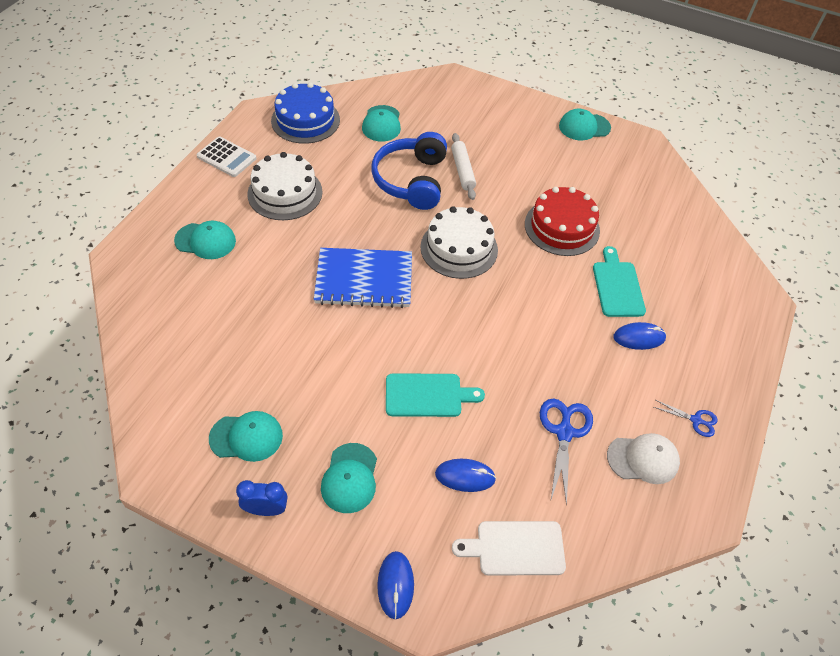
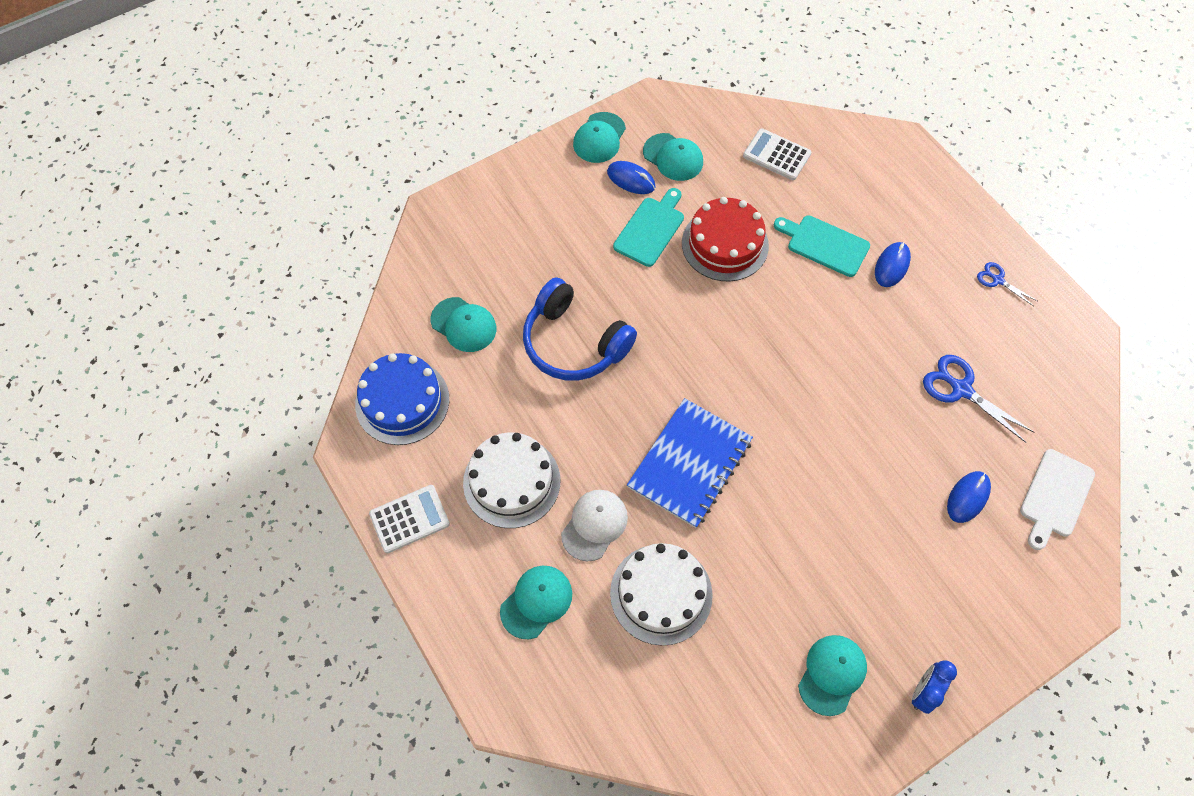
camera: 55 degrees left, 10 degrees up
turquoise cap [321,443,377,513] -> turquoise cap moved to [643,133,703,181]
blue mouse [377,551,414,619] -> blue mouse moved to [607,161,656,194]
turquoise cutting board [386,373,485,417] -> turquoise cutting board moved to [613,188,684,267]
white cake [420,206,498,279] -> white cake moved to [610,543,713,646]
white rolling pin [451,133,476,200] -> none
white cap [607,433,680,484] -> white cap moved to [561,490,628,561]
blue scissors [654,400,718,437] -> blue scissors turned 105 degrees counterclockwise [977,262,1037,306]
none -> white calculator [743,128,811,180]

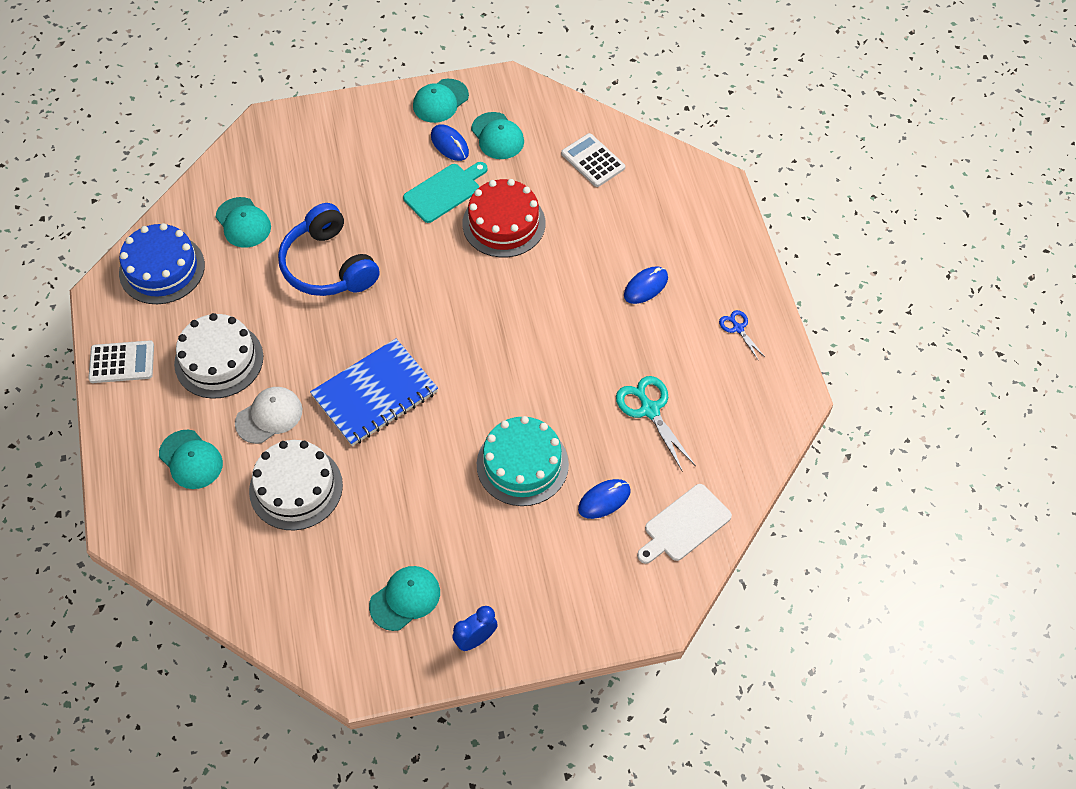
camera: 20 degrees right, 5 degrees down
turquoise cap [500,566,572,639] -> turquoise cap turned 75 degrees clockwise [159,430,223,489]
turquoise cutting board [774,215,870,277] -> none
blue scissors [923,355,1035,443] -> turquoise scissors [616,376,696,472]
none -> turquoise cake [477,416,569,506]

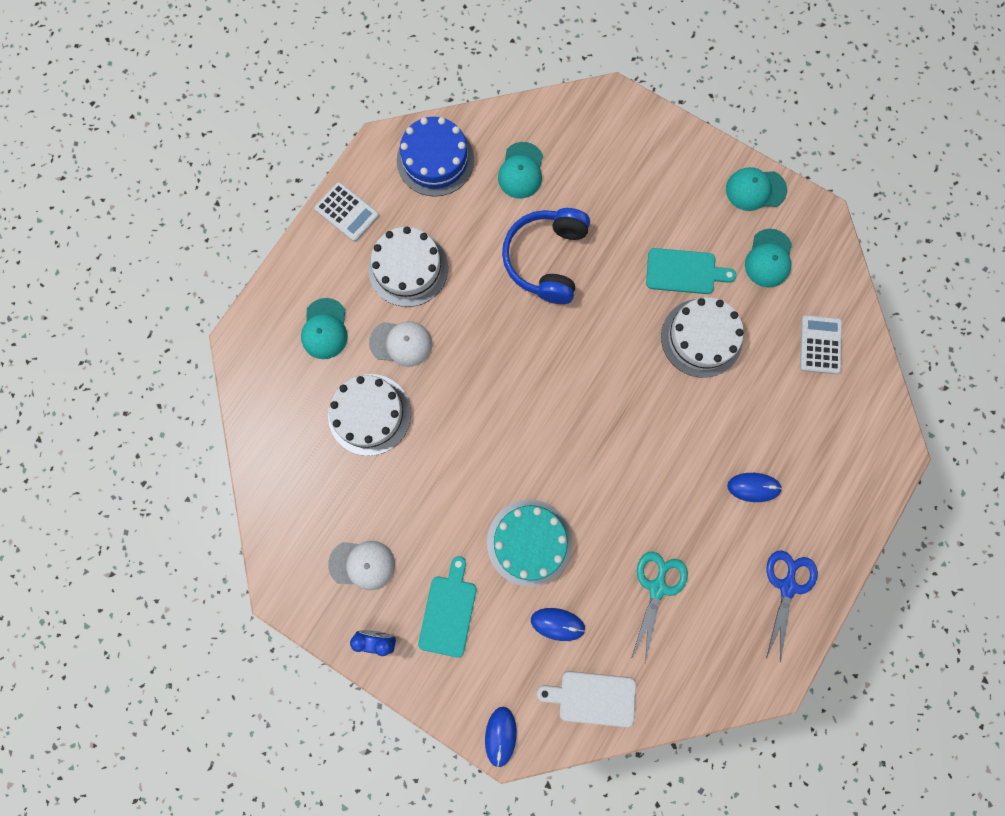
camera: 45 degrees right, 20 degrees up
blue notebook [310,339,438,446] -> none
turquoise cap [369,566,440,631] -> white cap [328,541,395,590]
blue mouse [431,124,469,161] -> blue mouse moved to [485,707,517,768]
red cake [462,179,545,257] -> white cake [661,297,744,378]
blue scissors [719,310,766,361] -> blue scissors [766,550,818,663], size x1.75
none -> turquoise cutting board [418,556,476,657]

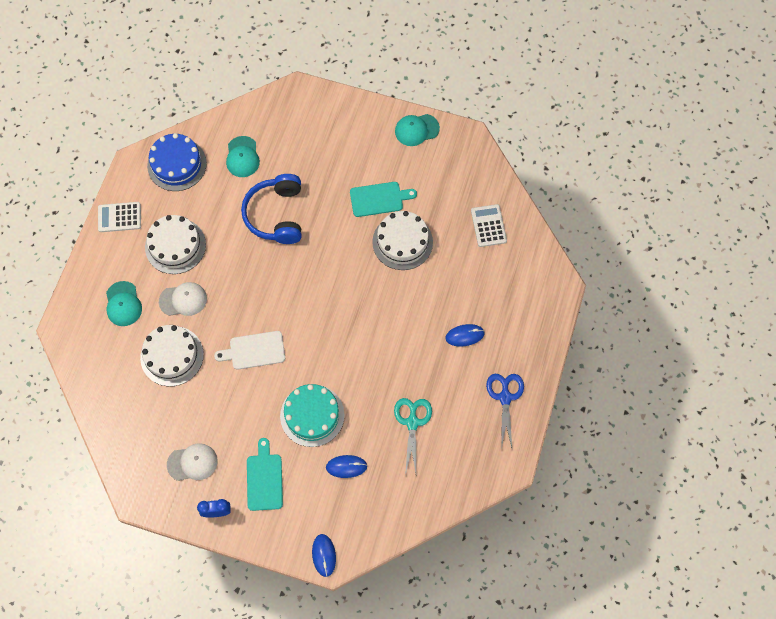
camera: 15 degrees left, 10 degrees down
white calculator [315,182,379,242] -> white calculator turned 150 degrees clockwise [98,202,141,232]
white cutting board [537,671,636,727] -> white cutting board moved to [214,331,285,370]
turquoise cap [745,229,792,288] -> none

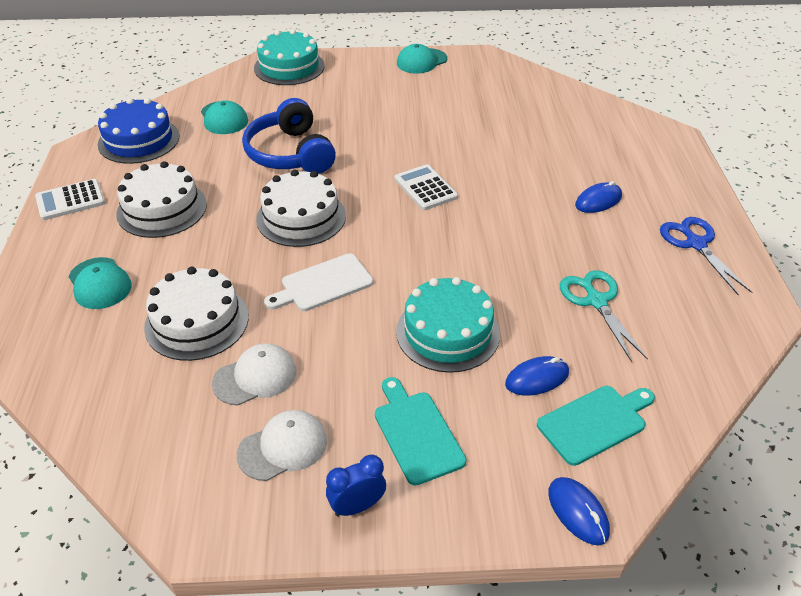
camera: 20 degrees left, 25 degrees down
white cap [159,282,207,316] -> white cap moved to [212,343,296,406]
turquoise cutting board [350,182,417,217] -> turquoise cutting board moved to [537,386,655,466]
white cake [372,211,433,270] -> white cake moved to [256,170,346,247]
white calculator [471,204,507,247] -> white calculator moved to [394,164,458,210]
none -> turquoise cake [254,29,325,85]

